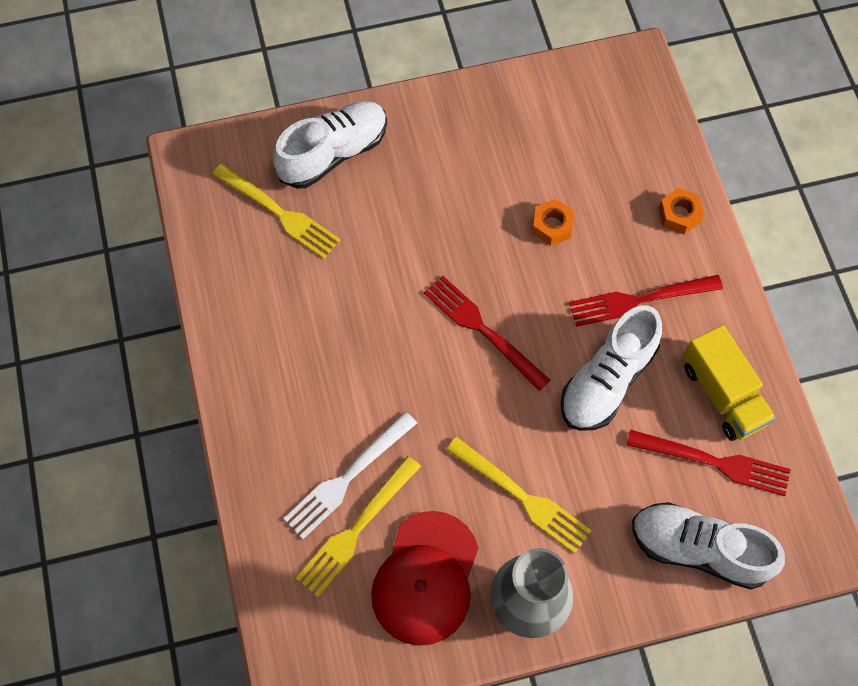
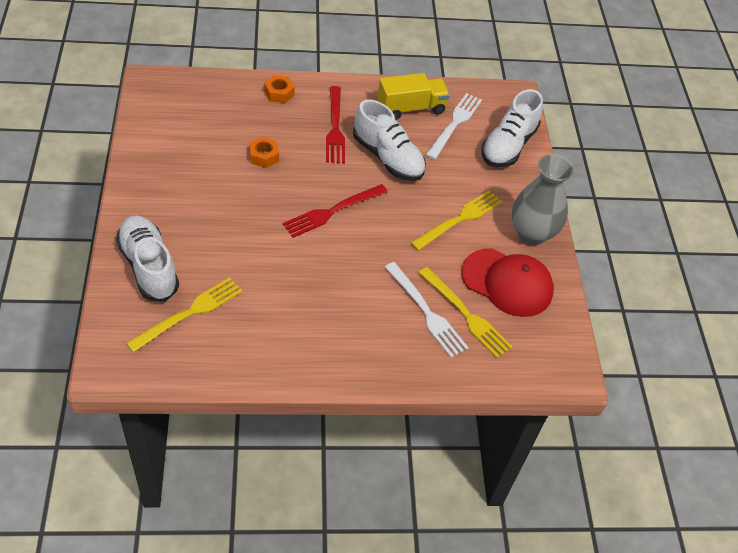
camera: 85 degrees left, 15 degrees down
red fork [627,429,791,496] -> white fork [426,93,482,160]

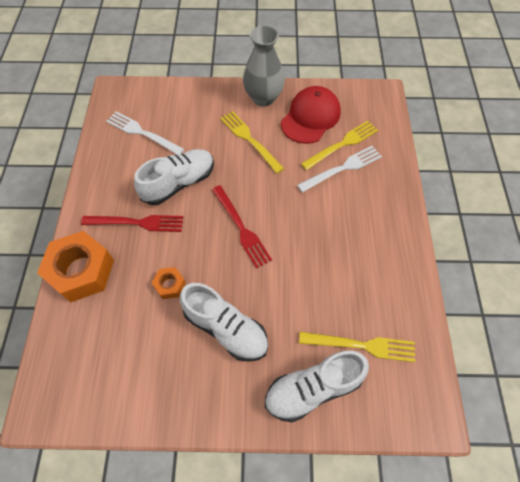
camera: 80 degrees left, 10 degrees up
yellow fork [126,277,243,353] -> yellow fork turned 135 degrees clockwise [299,332,415,362]
orange nut [264,75,295,103] -> orange nut [37,231,114,302], size x2.12
yellow truck [377,73,450,120] -> none
white shoe [481,89,543,167] -> white shoe moved to [180,283,268,362]

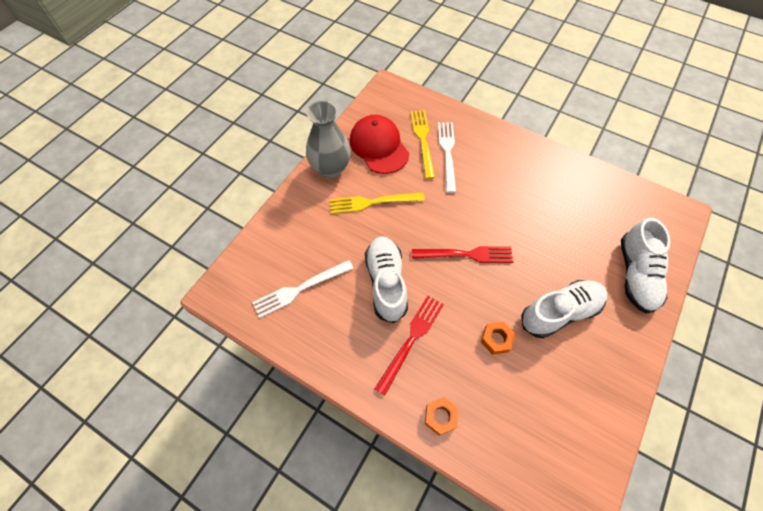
camera: 60 degrees left, 0 degrees up
orange nut [37,231,114,302] -> orange nut [425,397,458,436], size x0.47
yellow fork [299,332,415,362] -> none

